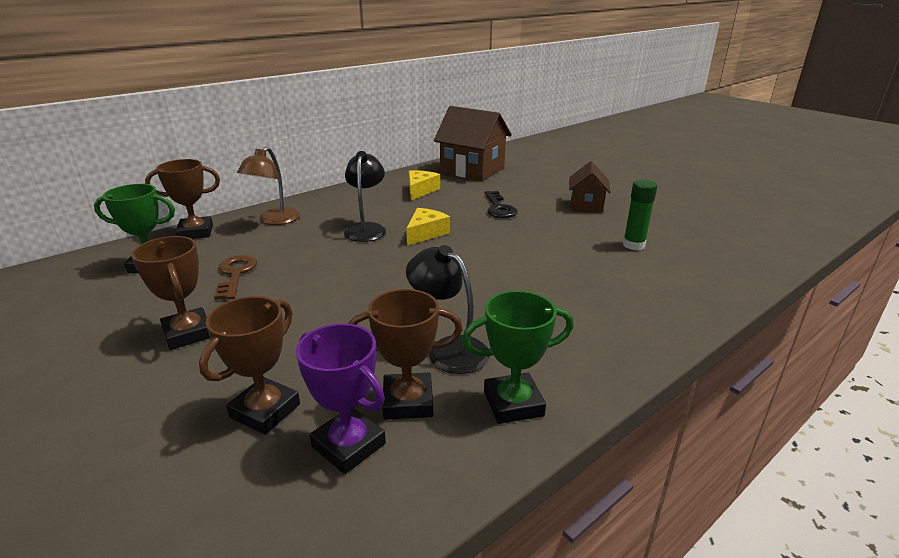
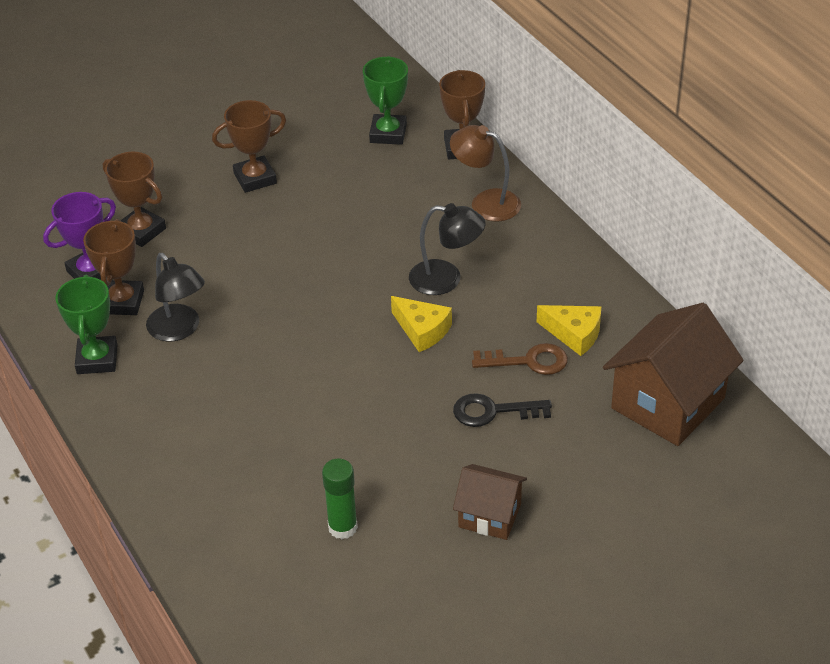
camera: 100 degrees right, 15 degrees up
brown key [214,255,257,300] -> brown key moved to [472,343,568,375]
black lamp [406,245,490,374] -> black lamp turned 90 degrees clockwise [146,253,205,341]

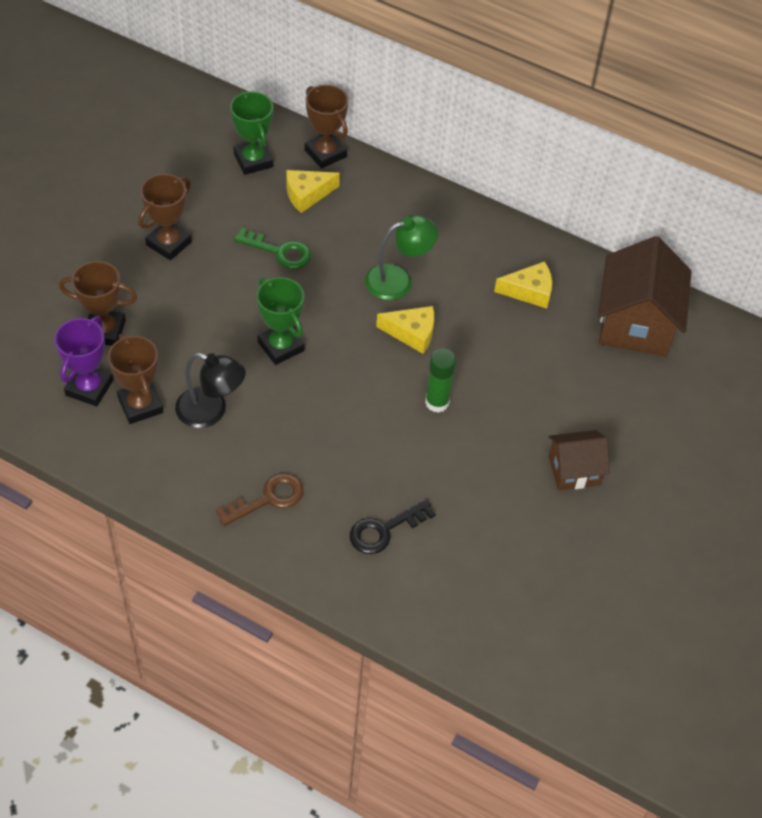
camera: 35 degrees left, 10 degrees up
green trophy [55,275,117,374] -> green trophy moved to [257,277,305,365]
green glue stick [322,459,358,539] -> green glue stick moved to [425,349,456,413]
black lamp [409,203,486,295] -> green lamp [365,215,438,300]
brown lamp [450,125,521,222] -> none
black key [453,393,552,427] -> black key moved to [350,499,436,554]
brown key [472,343,568,375] -> brown key moved to [216,473,304,526]
none -> green key [234,228,311,269]
none -> yellow cheese [286,170,340,213]

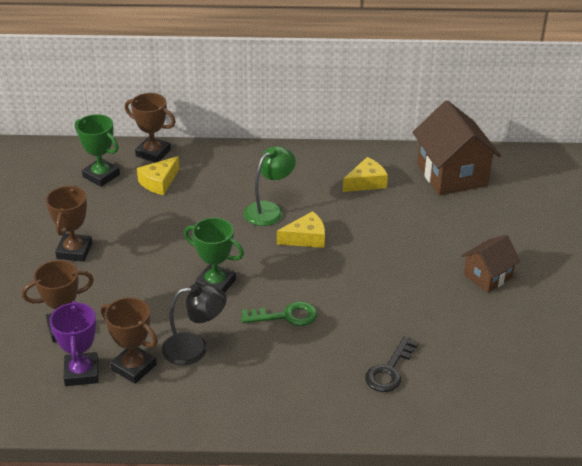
camera: 25 degrees left, 15 degrees down
brown key [216,473,304,526] -> none
green key [234,228,311,269] -> green key moved to [241,301,317,326]
green glue stick [425,349,456,413] -> none

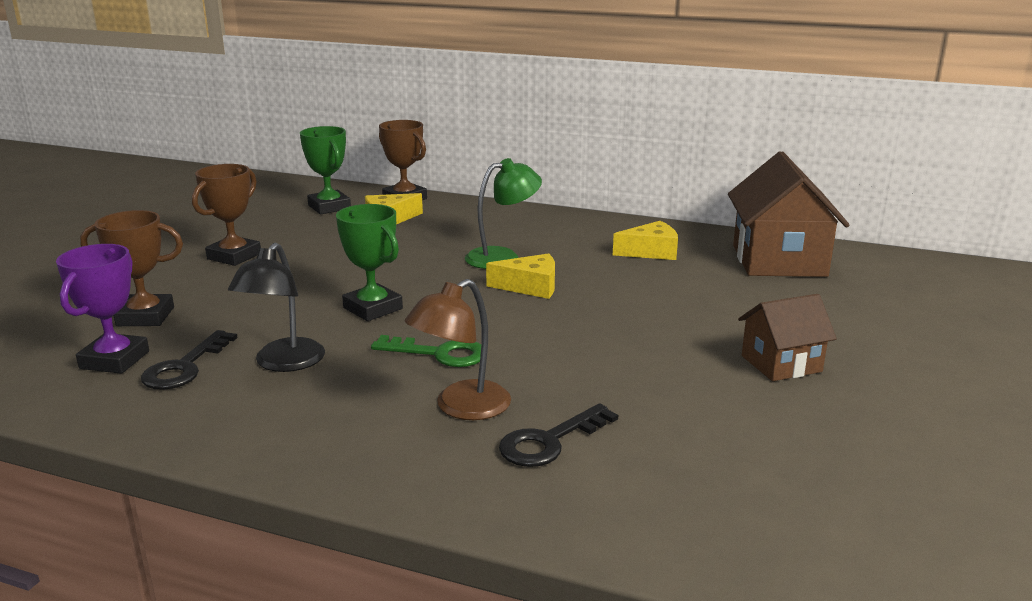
camera: 20 degrees right, 15 degrees down
brown trophy [101,297,158,384] -> black key [141,330,238,390]
black lamp [162,284,227,365] -> black lamp turned 90 degrees clockwise [228,243,325,372]
none -> brown lamp [405,279,511,420]

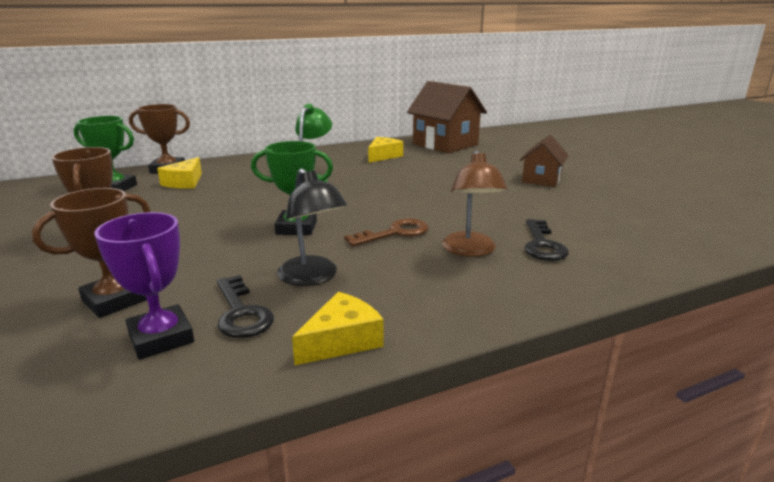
camera: 45 degrees left, 0 degrees up
green key [371,335,481,367] -> brown key [344,218,429,246]
yellow cheese [486,253,555,299] -> yellow cheese moved to [292,292,384,365]

